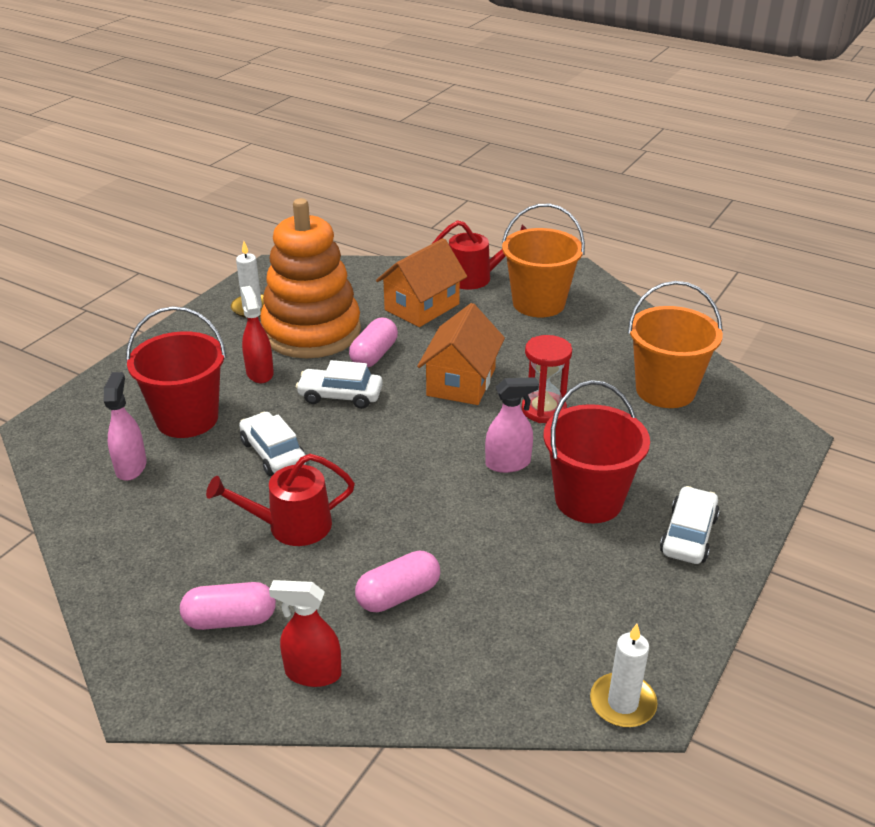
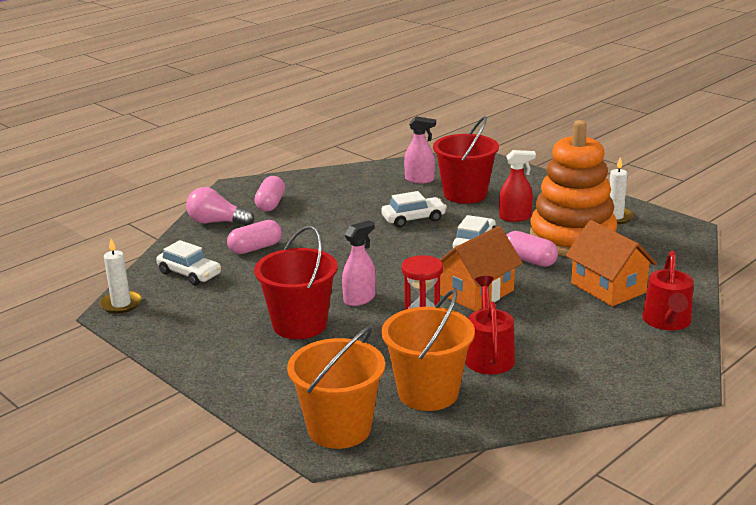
camera: 105 degrees right, 10 degrees down
red watering can [206,454,355,546] -> red watering can moved to [465,276,515,374]
red spray bottle [269,580,341,687] -> pink light bulb [186,187,254,226]
pink capsule [355,550,440,612] -> pink capsule turned 75 degrees clockwise [227,220,282,254]
orange house [417,303,505,405] -> orange house turned 75 degrees counterclockwise [440,226,523,311]
pink spray bottle [485,377,539,473] -> pink spray bottle turned 135 degrees counterclockwise [342,220,376,306]
orange bucket [502,204,585,317] -> orange bucket moved to [287,327,385,449]
white car [660,486,720,564] -> white car moved to [156,240,221,285]

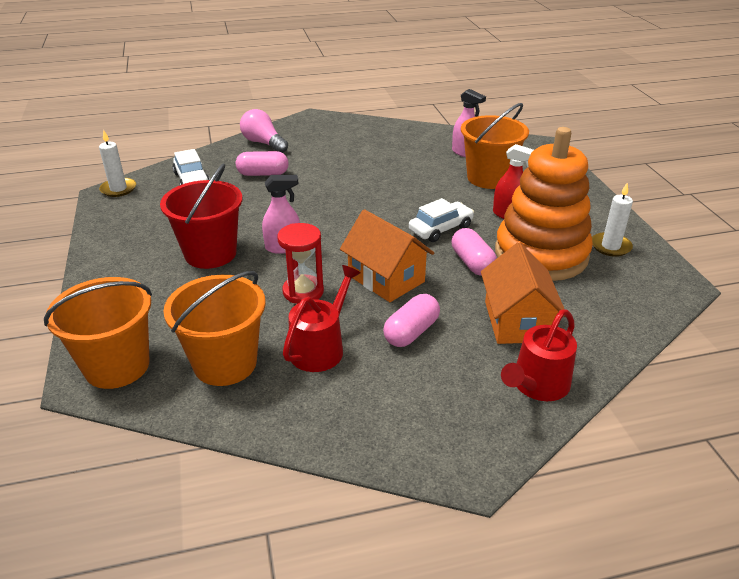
camera: 30 degrees right, 10 degrees up
pink capsule [254,176,285,212] -> pink capsule moved to [383,294,440,347]
white car [381,191,447,227] -> none
red bucket [433,116,499,204] -> orange bucket [461,103,529,189]
orange house [440,226,523,311] -> orange house turned 60 degrees clockwise [340,209,434,302]

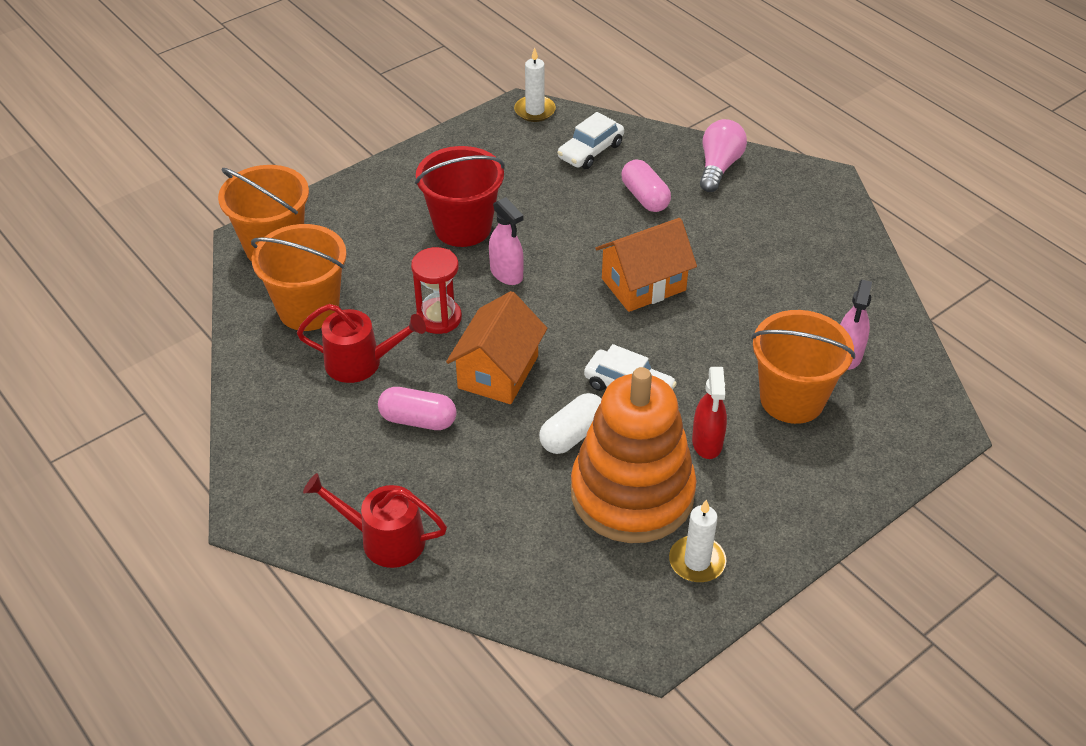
camera: 65 degrees right, 10 degrees up
pink capsule [452,228,497,276] -> white capsule [539,393,601,454]
orange house [481,243,565,344] -> orange house moved to [595,218,697,312]

